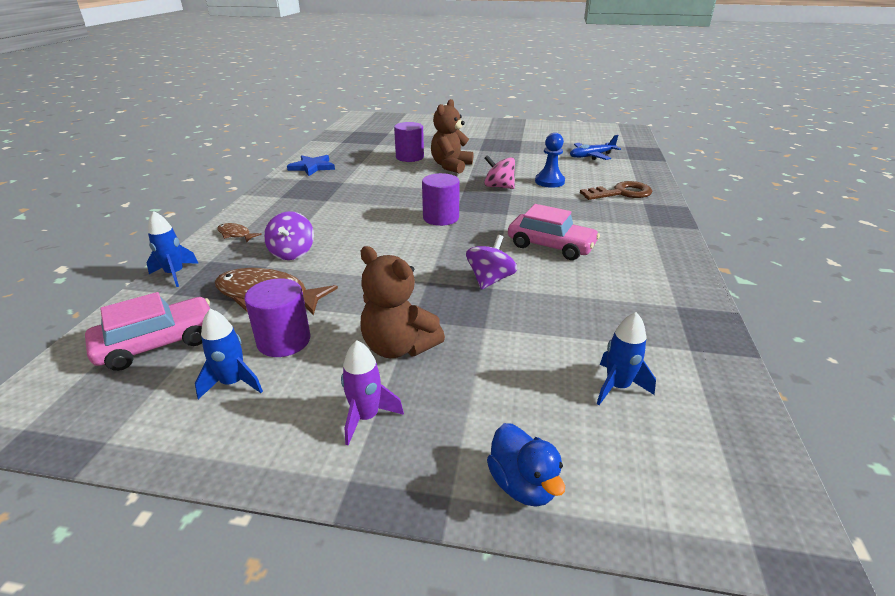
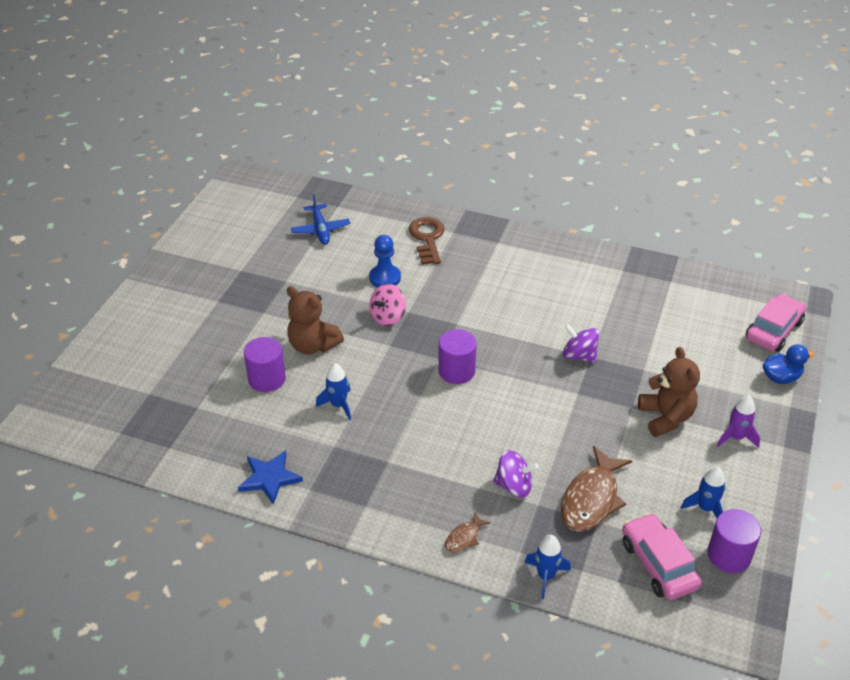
camera: 80 degrees left, 10 degrees up
purple cylinder [244,278,310,357] -> purple cylinder moved to [707,509,761,573]
brown teddy bear [360,246,445,358] -> brown teddy bear turned 60 degrees counterclockwise [638,347,700,437]
pink car [508,204,600,260] -> pink car moved to [745,294,806,352]
blue rocket [597,312,656,405] -> blue rocket moved to [316,363,351,420]

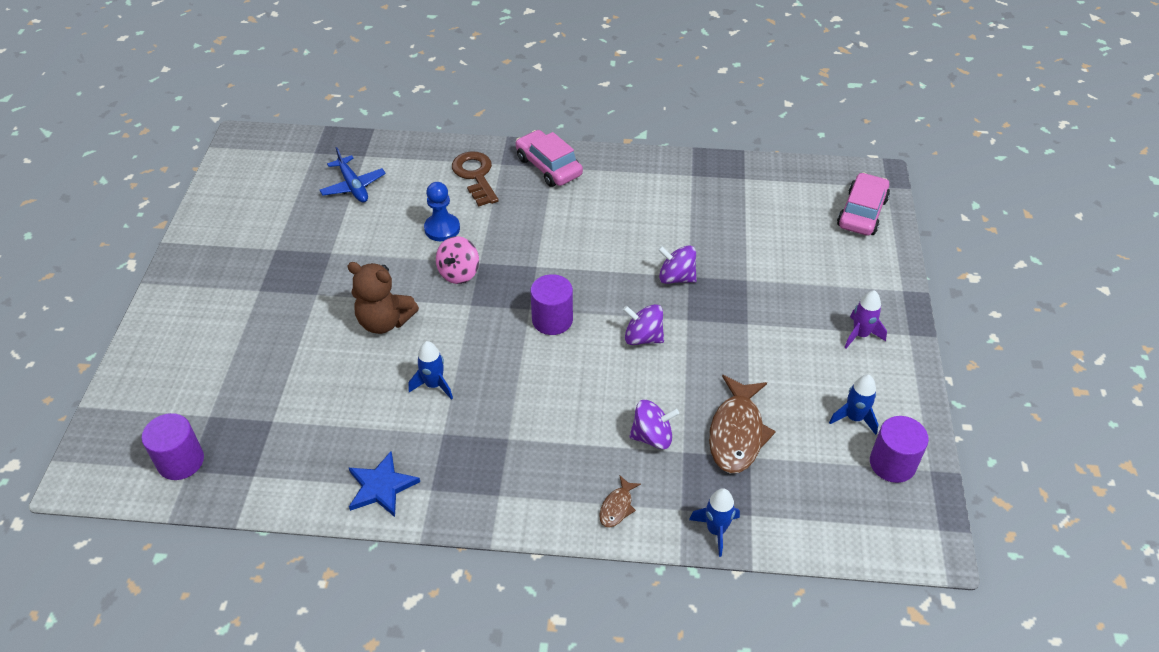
camera: 15 degrees left, 5 degrees up
purple cylinder [244,337,286,392] -> purple cylinder moved to [141,413,204,480]
pink car [622,513,702,600] -> pink car moved to [516,130,583,187]
brown teddy bear [638,347,700,437] -> none
blue duck [763,344,814,384] -> none
none -> purple spinning top [623,304,664,345]

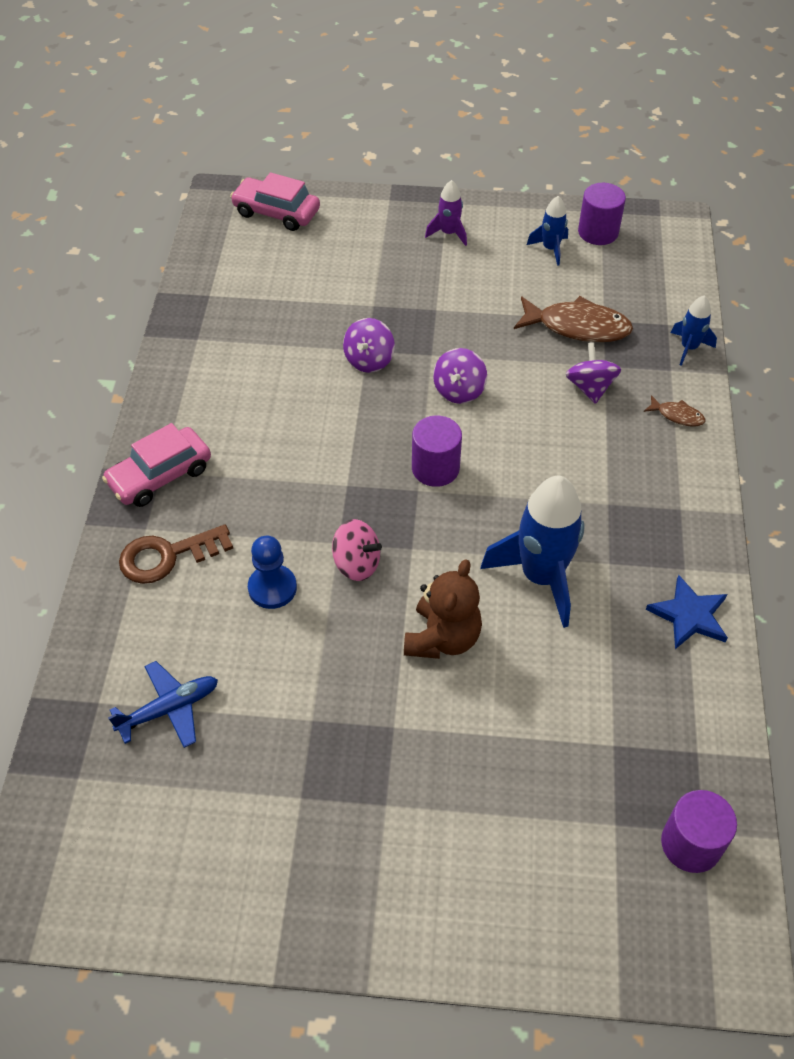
camera: 90 degrees left, 5 degrees up
blue rocket [408,341,453,400] -> blue rocket [480,476,584,628], size x1.98

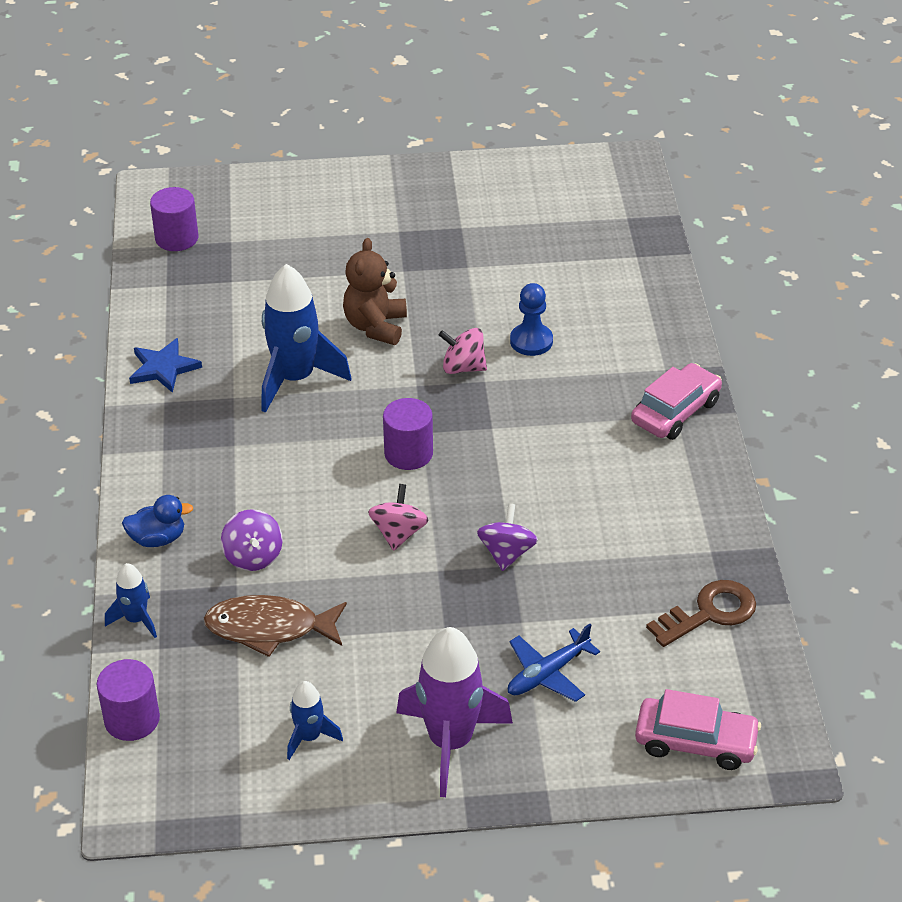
camera: 170 degrees right, 10 degrees down
blue plane [108,661,218,748] -> blue plane moved to [508,624,600,702]
brown key [119,524,233,584] -> brown key moved to [646,580,756,647]
purple rocket [425,180,467,246] -> purple rocket [396,627,513,797], size x1.98
purple spinning top [433,348,487,404] -> pink spinning top [368,484,429,551]
purple cylinder [578,183,626,245] -> purple cylinder moved to [97,659,160,741]
brown fish [644,395,705,427] -> blue duck [122,495,194,547]

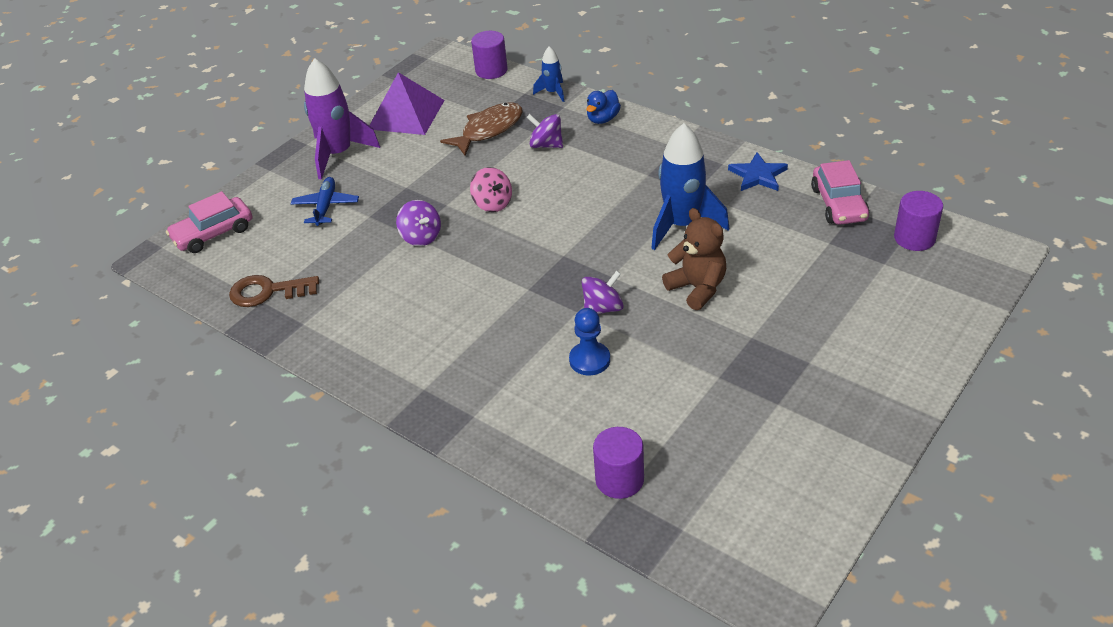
camera: 135 degrees right, 0 degrees up
blue rocket [287,681,343,760] -> purple pyramid [369,72,445,135]
purple cylinder [383,398,433,470] -> purple cylinder moved to [593,427,644,499]
pink spinning top [439,328,487,374] -> purple spinning top [582,271,624,314]
pink car [631,363,722,440] -> pink car moved to [811,160,869,225]
brown key [646,580,756,647] -> brown key turned 75 degrees clockwise [229,275,319,307]

